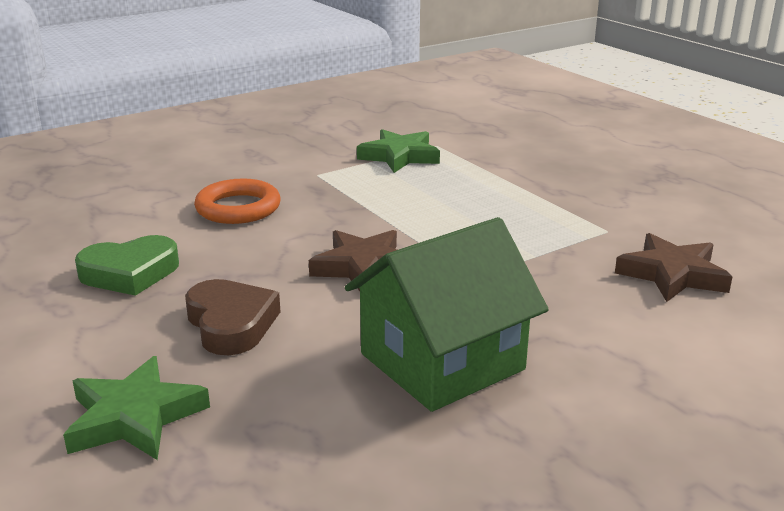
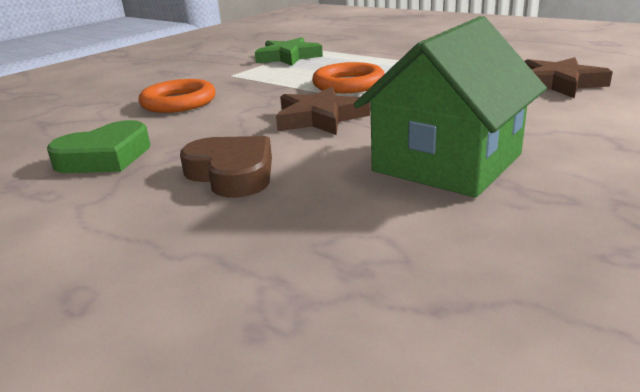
camera: 15 degrees left, 0 degrees up
green star [63,356,210,460] -> none
none -> orange ring [312,62,385,93]

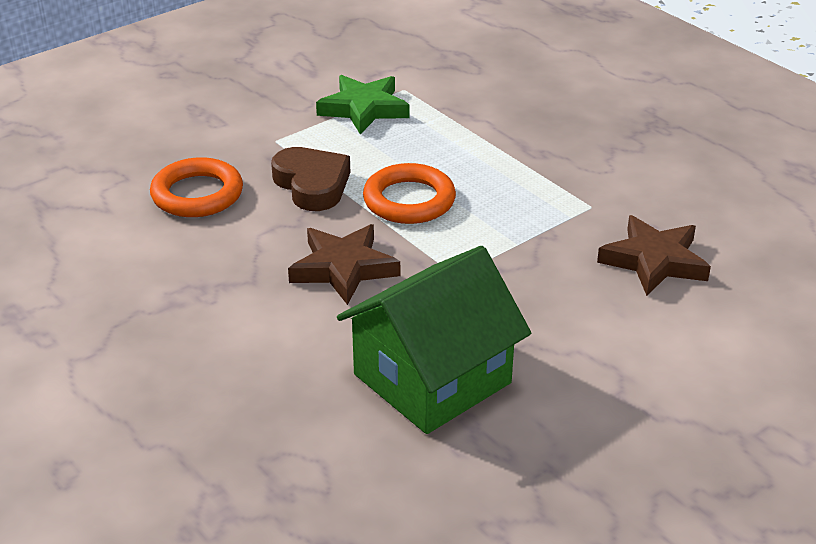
camera: 10 degrees right, 10 degrees up
green heart [47,120,151,173] -> none
brown heart [180,136,272,198] -> brown heart moved to [271,147,350,211]

